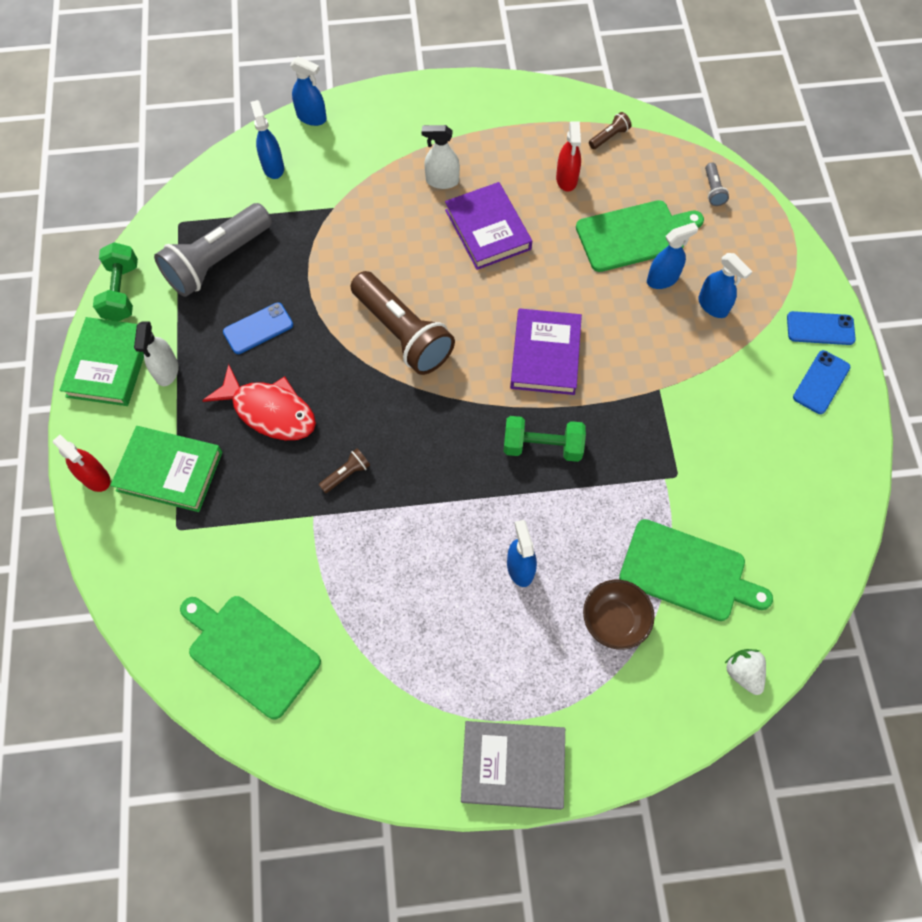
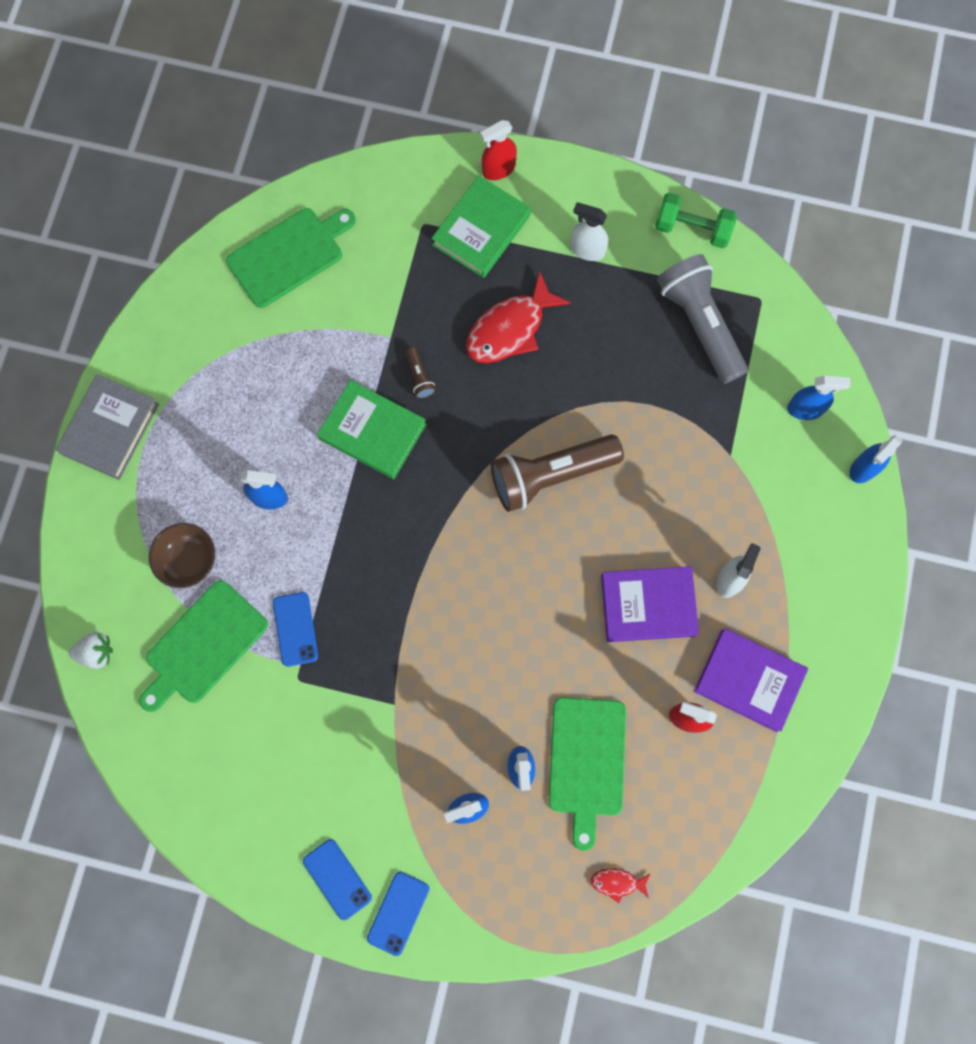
camera: 110 degrees right, 10 degrees up
green book [60,317,144,406] -> green book moved to [317,380,426,479]
blue phone [223,302,293,354] -> blue phone moved to [273,592,318,667]
green dumbbell [504,416,586,462] -> none
purple book [510,308,582,395] -> purple book moved to [694,628,808,732]
brown flashlight [589,112,632,149] -> none
grey flashlight [705,162,729,206] -> red fish [591,868,651,903]

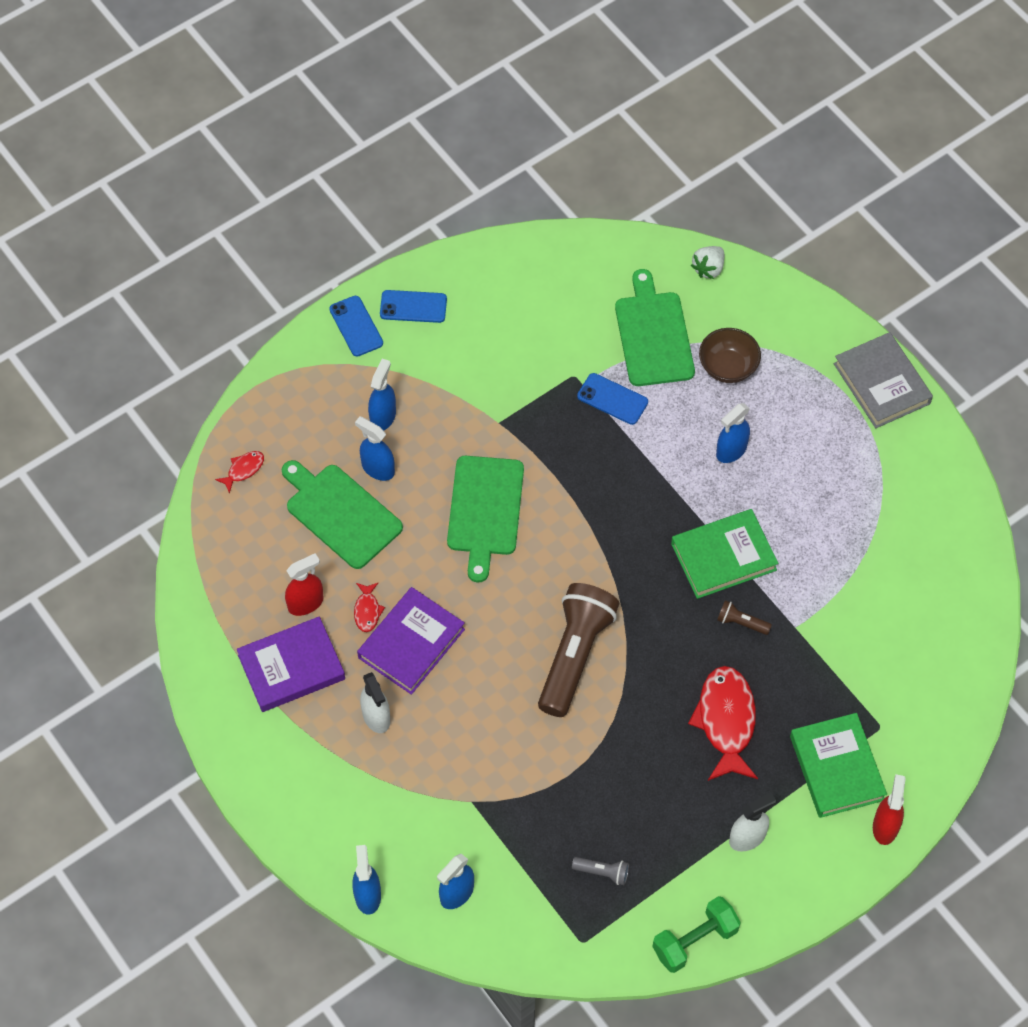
camera: 130 degrees right, 15 degrees down
green cutting board [226,208,356,308] -> green cutting board moved to [447,456,524,583]
grey flashlight [657,254,748,384] -> grey flashlight [572,857,629,885], size x0.41
none -> red fish [354,583,385,632]

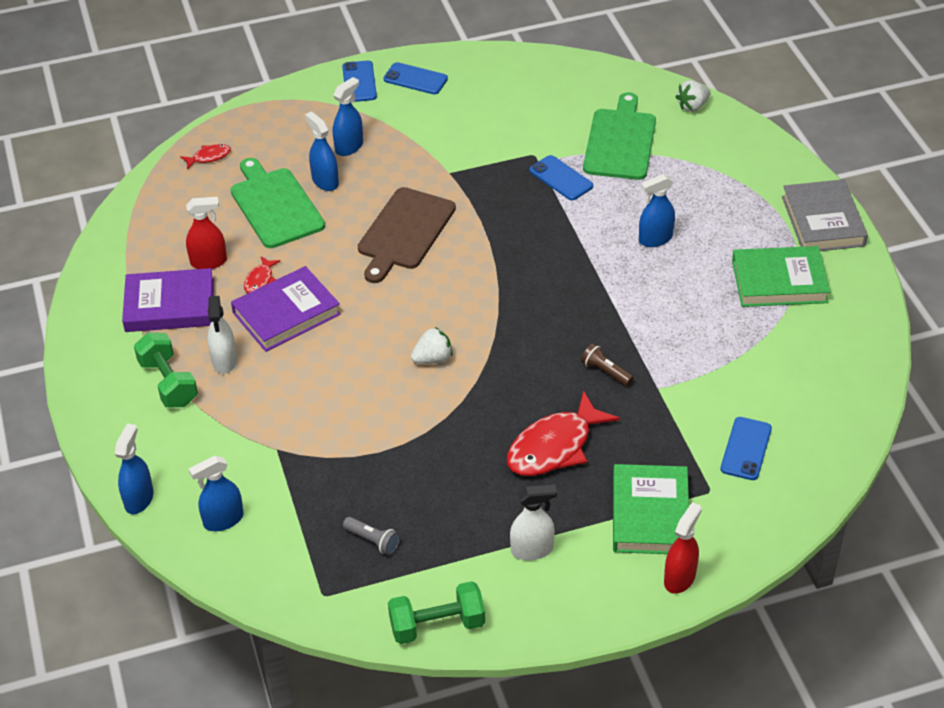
camera: 20 degrees right, 15 degrees down
green cutting board [447,456,524,583] -> brown cutting board [358,187,456,283]
brown flashlight [538,583,620,717] -> white strawberry [411,327,453,364]
green book [671,509,779,599] -> green book moved to [732,246,830,307]
red fish [688,666,758,781] -> red fish turned 150 degrees counterclockwise [507,390,620,476]
brown bowl [699,328,761,383] -> none
none -> green dumbbell [134,333,198,407]
none -> blue phone [721,417,772,480]

